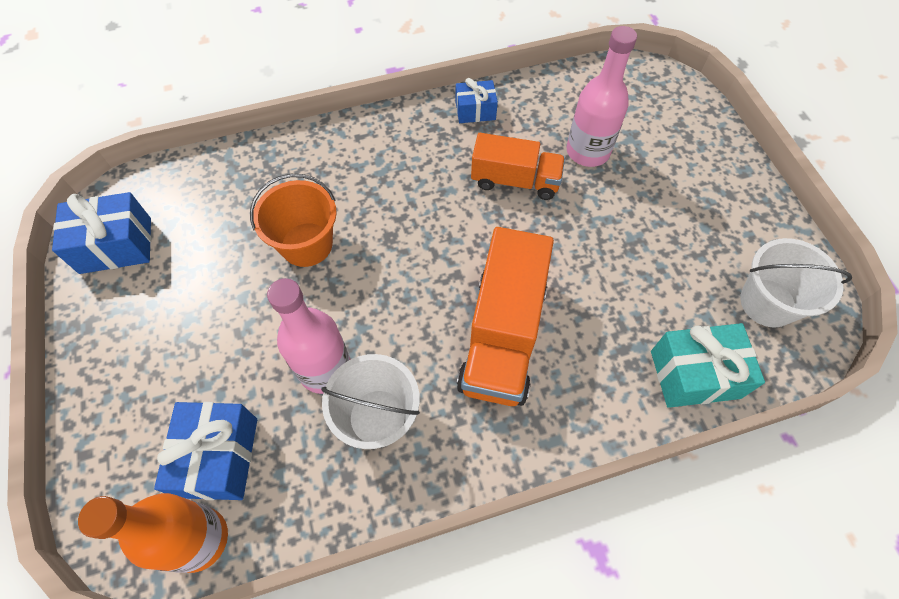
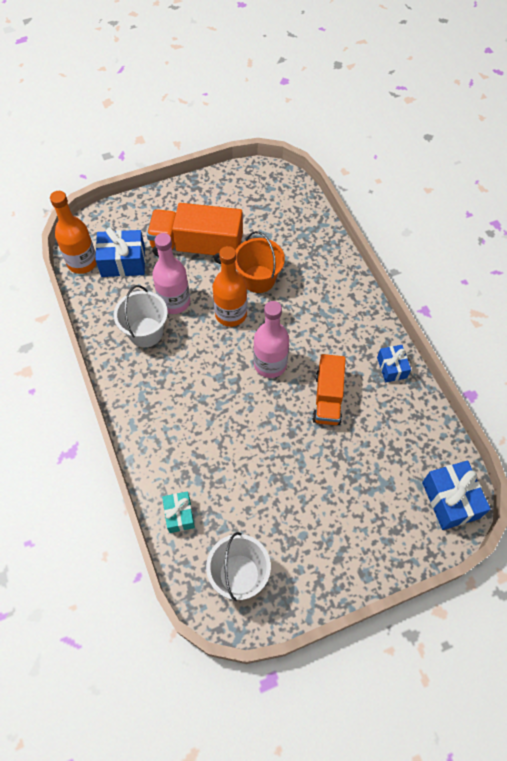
camera: 85 degrees right, 0 degrees up
blue gift [52,192,151,274] -> blue gift moved to [422,460,491,530]
orange truck [457,227,554,406] -> orange truck moved to [147,203,243,264]
pink bottle [566,26,637,167] -> pink bottle moved to [254,301,289,378]
turquoise gift [651,323,765,408] -> turquoise gift [162,491,195,533], size x0.62
none -> orange bottle [213,246,247,327]

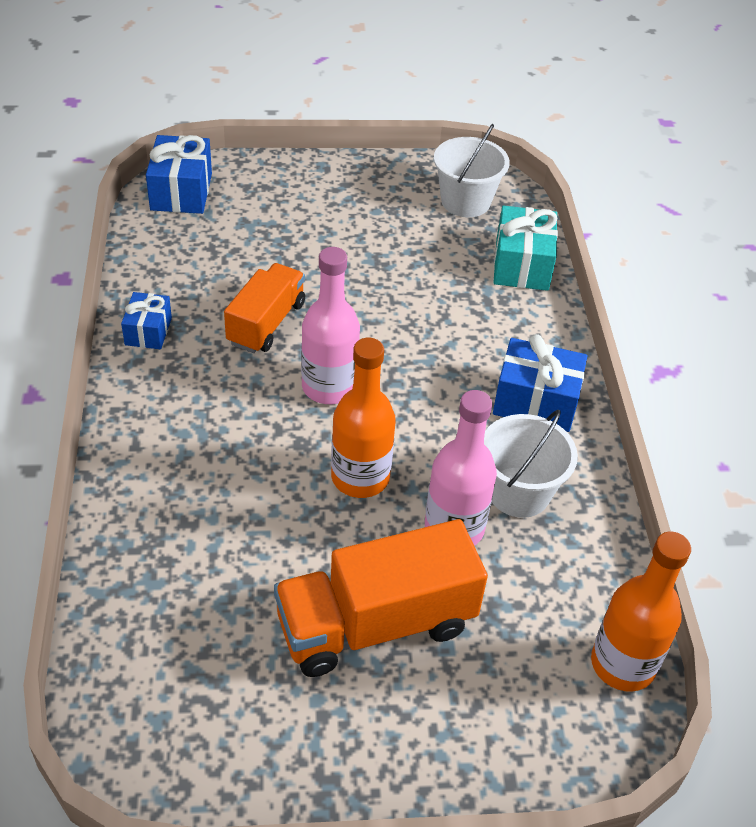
camera: 165 degrees left, 15 degrees down
blue gift [95,227,145,277] -> blue gift moved to [493,334,587,432]
orange truck [147,203,243,264] -> orange truck turned 135 degrees clockwise [274,519,488,677]
turquoise gift [162,491,195,533] -> turquoise gift [493,205,558,291], size x1.62
orange bucket [235,231,285,293] -> none

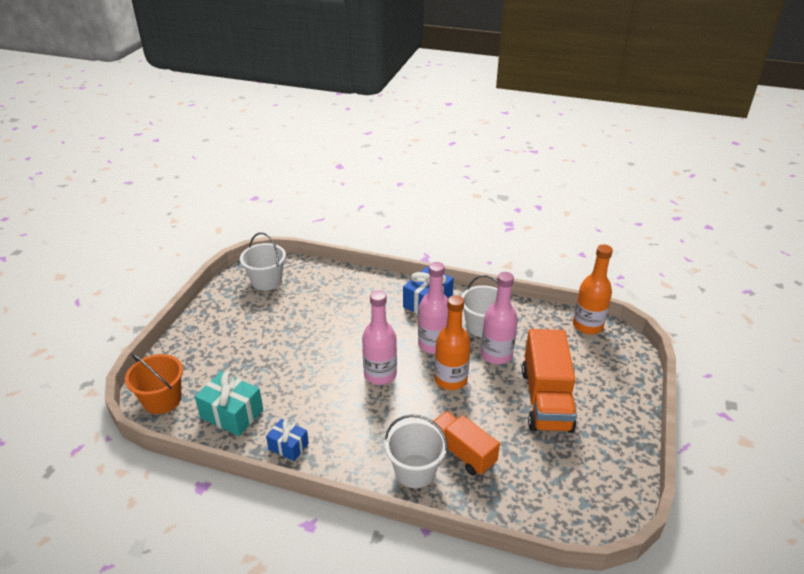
camera: 65 degrees left, 10 degrees down
blue gift [146,135,212,214] -> orange bucket [125,354,183,414]
orange truck [224,263,305,353] -> orange truck moved to [431,411,500,476]
turquoise gift [493,205,558,291] -> turquoise gift moved to [195,371,263,436]
none -> white bucket [385,415,448,488]
none -> pink bottle [418,262,448,354]

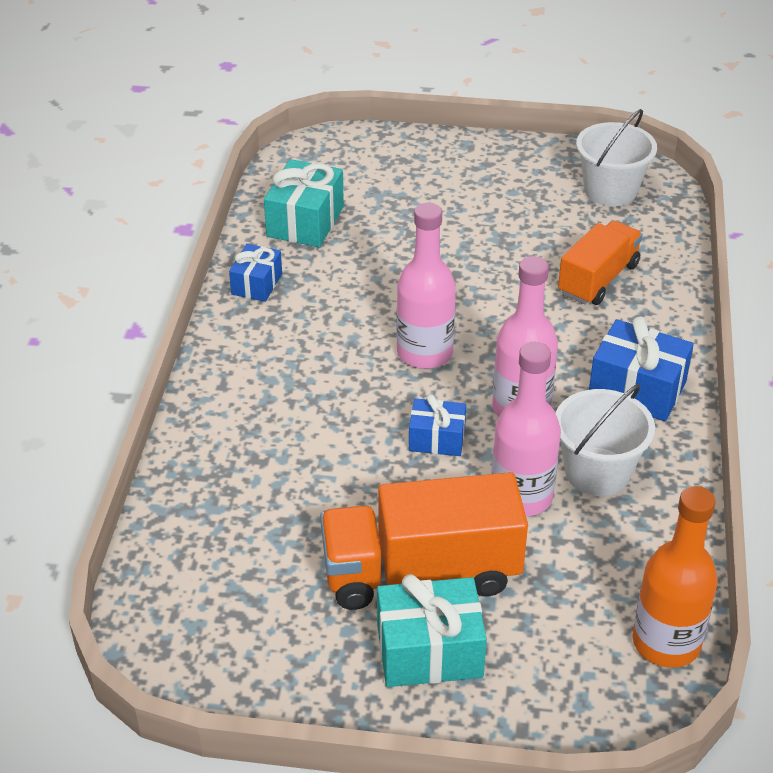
camera: 80 degrees right, 5 degrees up
orange bucket [125,354,183,414] -> none
white bucket [385,415,448,488] -> none
orange truck [431,411,500,476] -> orange truck moved to [558,221,643,305]
orange bottle [435,295,471,390] -> blue gift [409,394,466,456]
none -> turquoise gift [377,574,487,687]

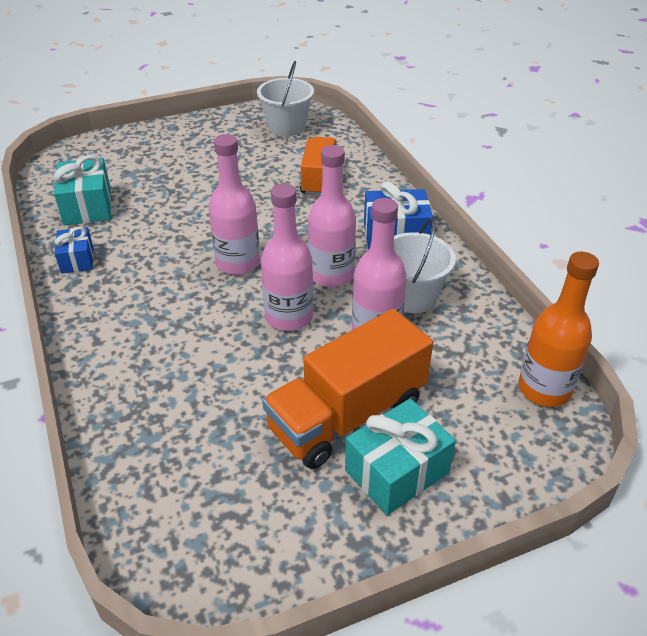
camera: 30 degrees left, 0 degrees up
blue gift [409,394,466,456] -> pink bottle [261,184,313,331]

